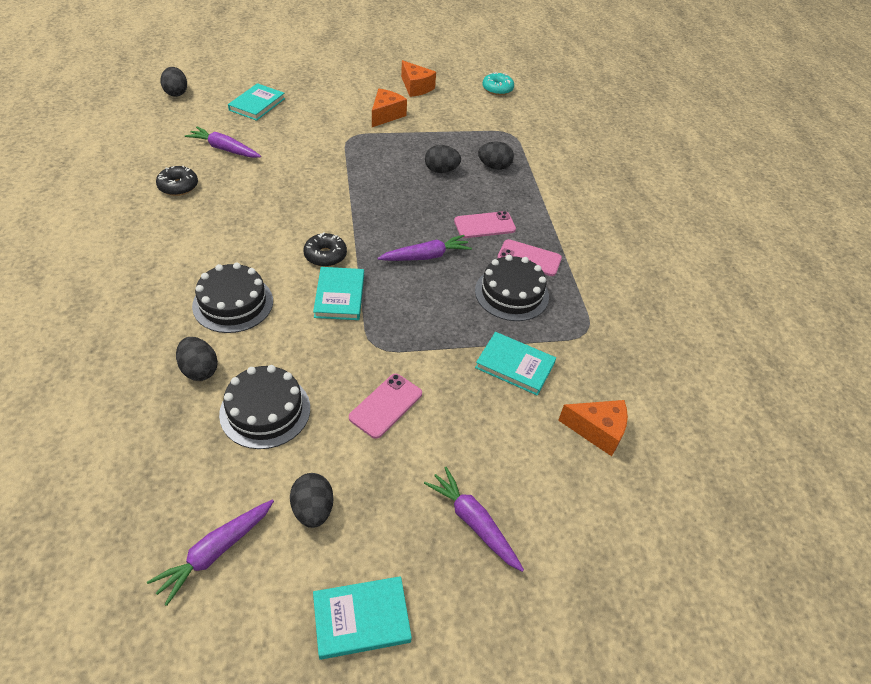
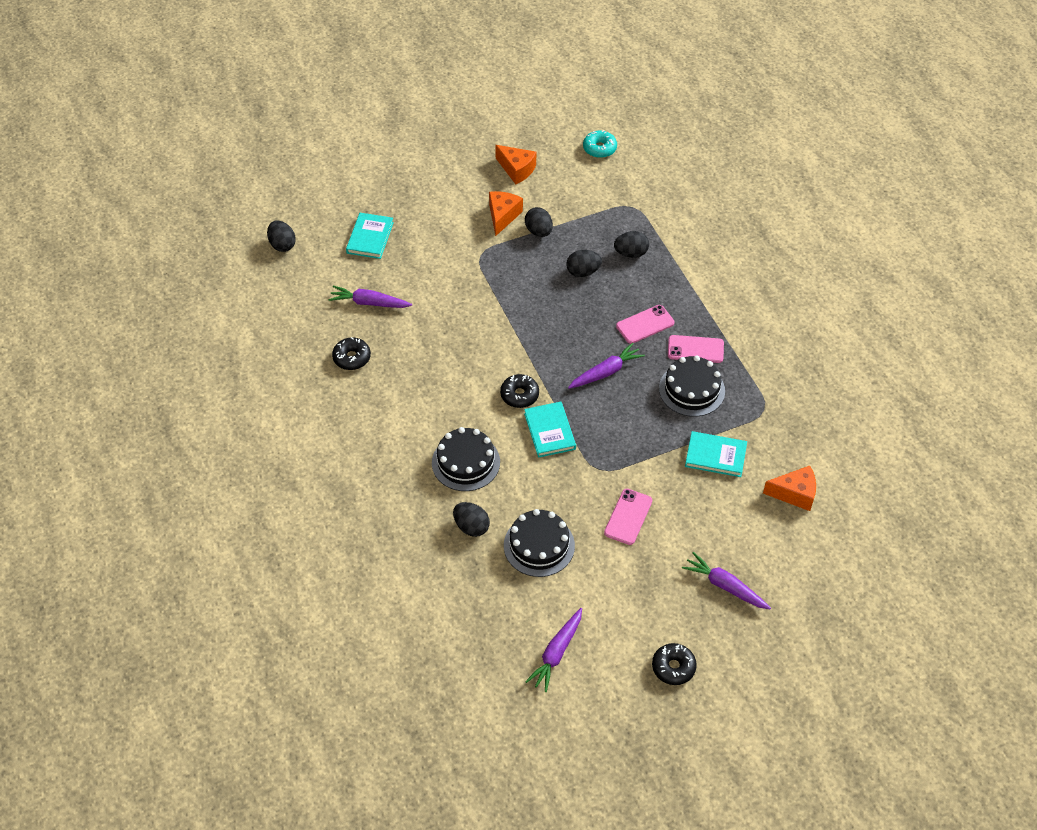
camera: 10 degrees left, 5 degrees up
black egg [290,473,334,528] -> black egg moved to [525,207,553,237]
turquoise book [313,576,412,660] -> black donut [652,643,697,685]

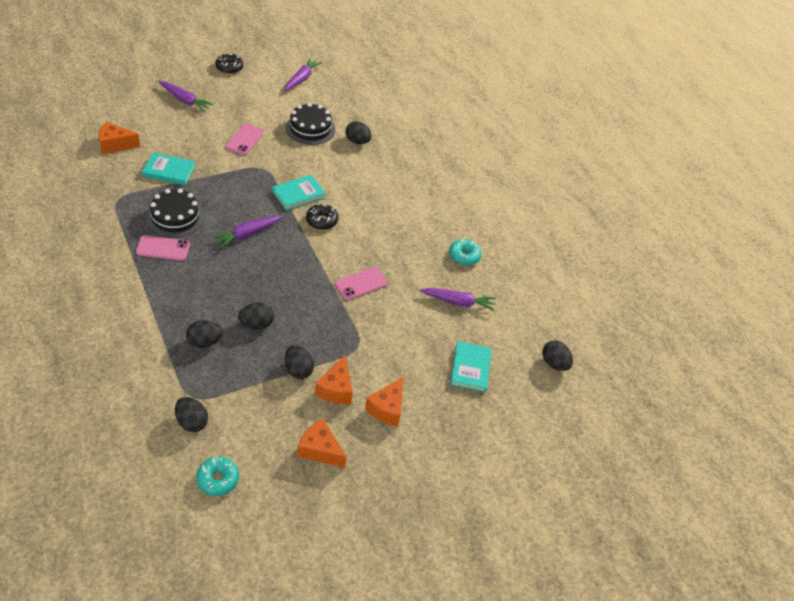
camera: 170 degrees right, 5 degrees down
black donut [332,337,371,370] -> turquoise donut [449,238,482,265]
black cake [432,427,500,491] -> none
turquoise book [524,402,576,458] -> turquoise book turned 75 degrees clockwise [272,175,326,211]
pink phone [616,305,675,344] -> pink phone moved to [335,267,388,300]
none -> black egg [175,397,208,432]
none -> orange cheese [365,376,404,427]

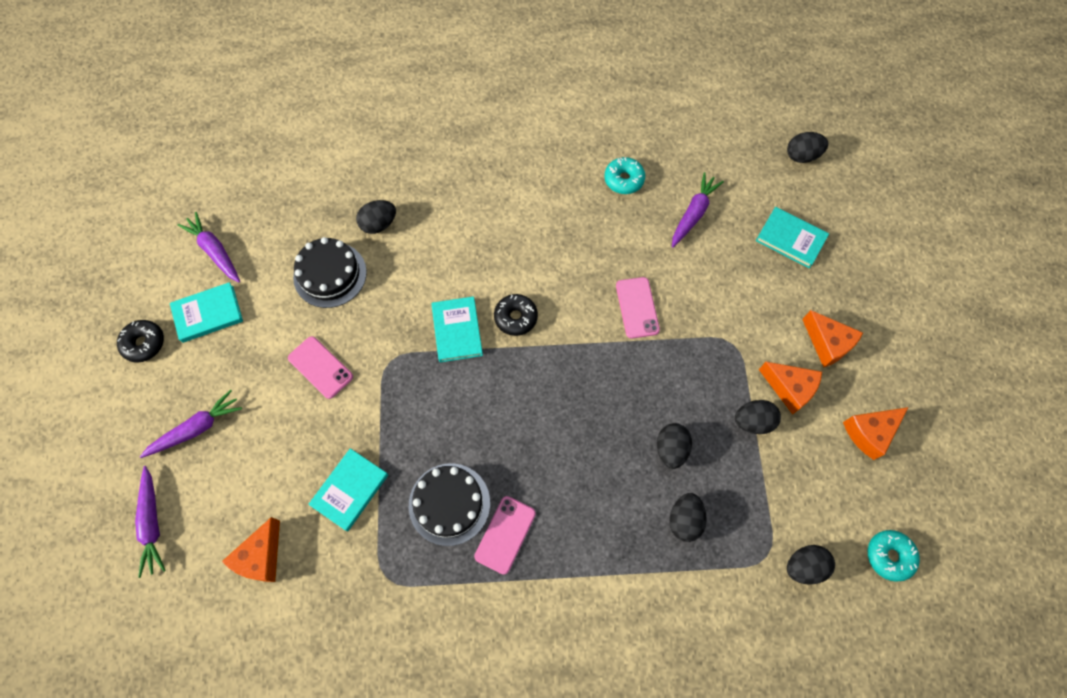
camera: 60 degrees left, 20 degrees up
purple carrot [212,216,282,249] -> purple carrot moved to [135,466,166,578]
none -> turquoise book [170,282,243,343]

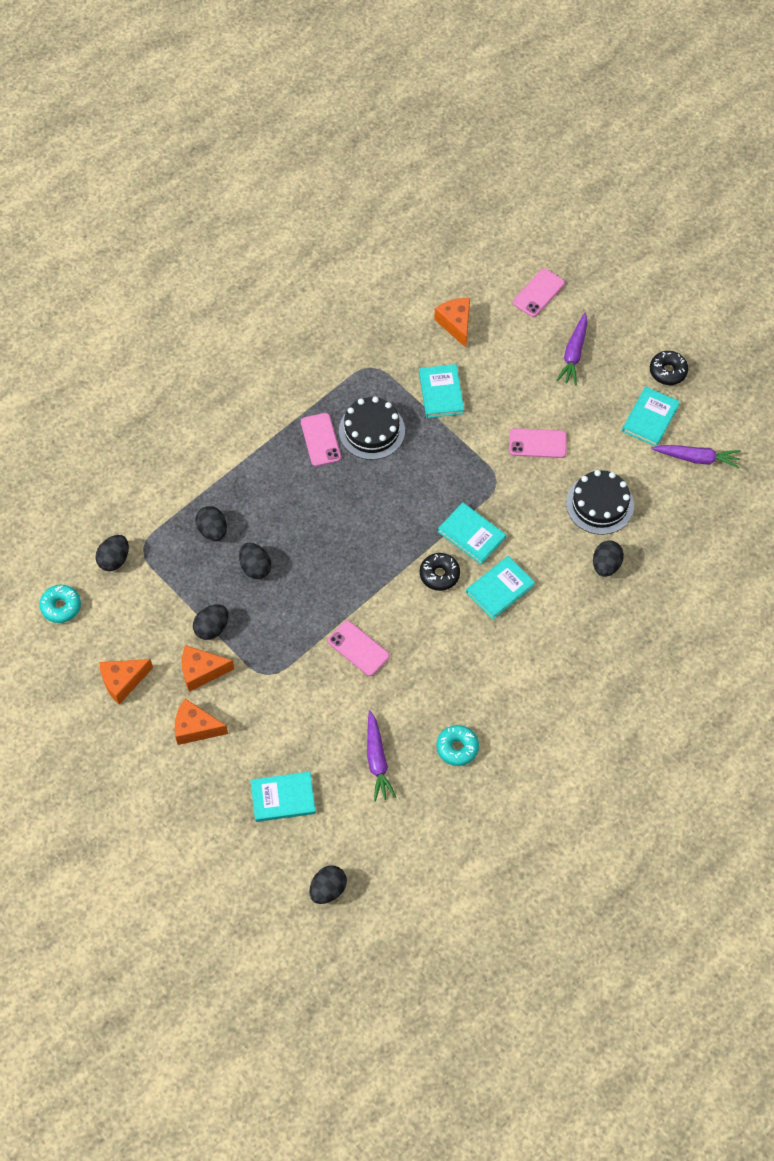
camera: 140 degrees right, 5 degrees down
purple carrot [135,466,166,578] -> pink phone [513,268,565,317]
orange cheese [843,407,908,460] -> orange cheese turned 135 degrees counterclockwise [99,659,153,704]
none -> turquoise book [466,556,535,620]

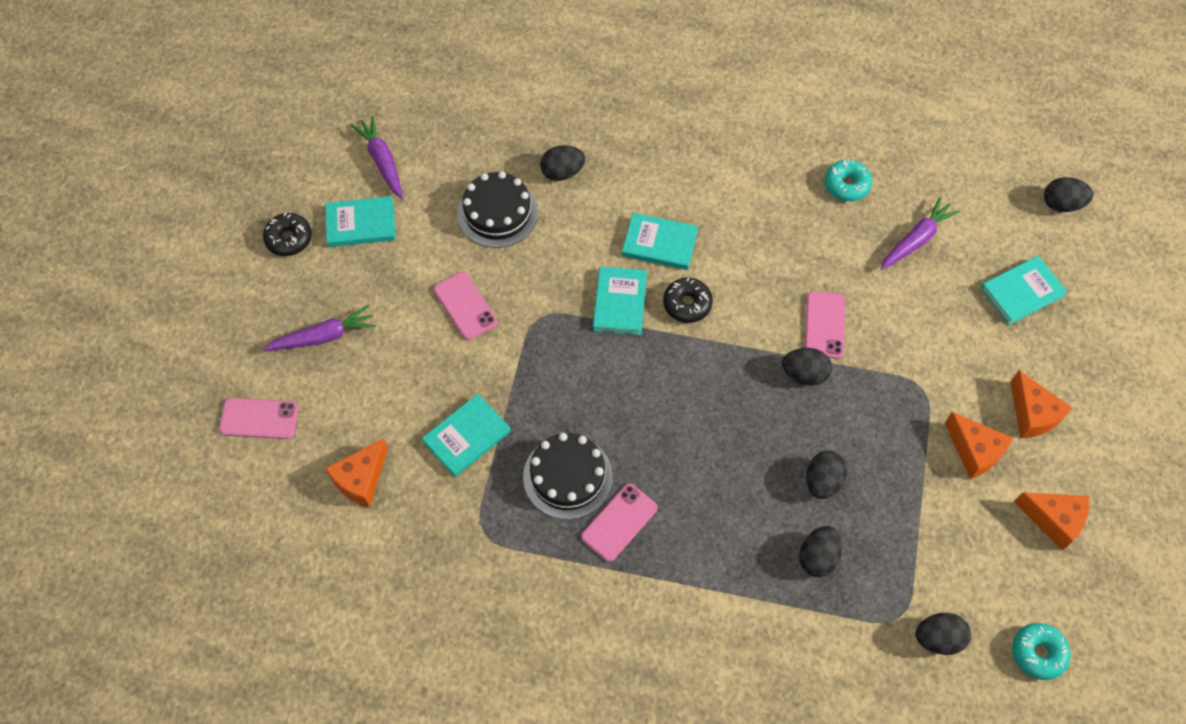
camera: 125 degrees left, 0 degrees up
black egg [193,604,228,640] -> black egg moved to [782,348,832,385]
turquoise book [250,772,316,822] -> turquoise book turned 75 degrees counterclockwise [980,256,1067,325]

